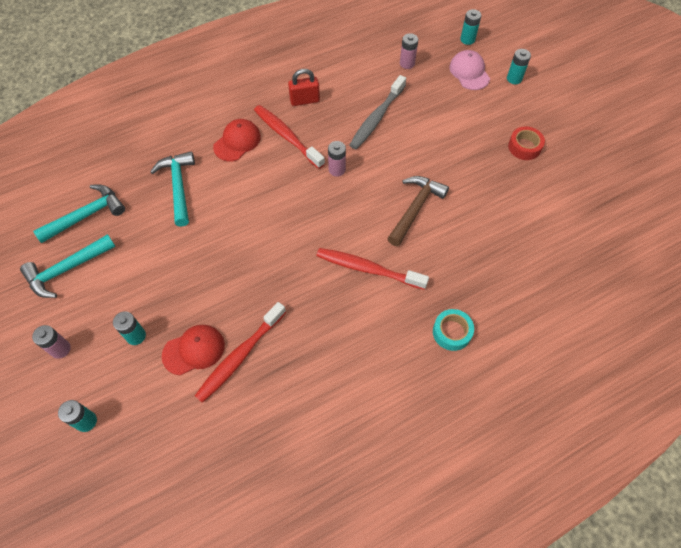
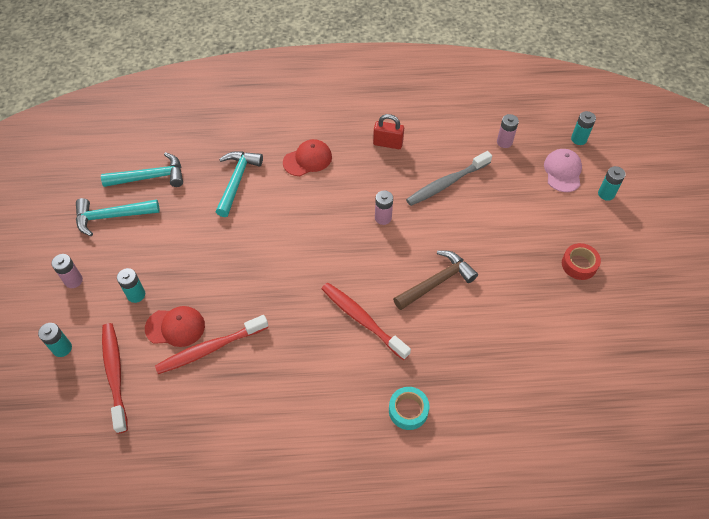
camera: 25 degrees right, 5 degrees down
red toothbrush [254,105,325,169] -> red toothbrush moved to [102,323,128,434]

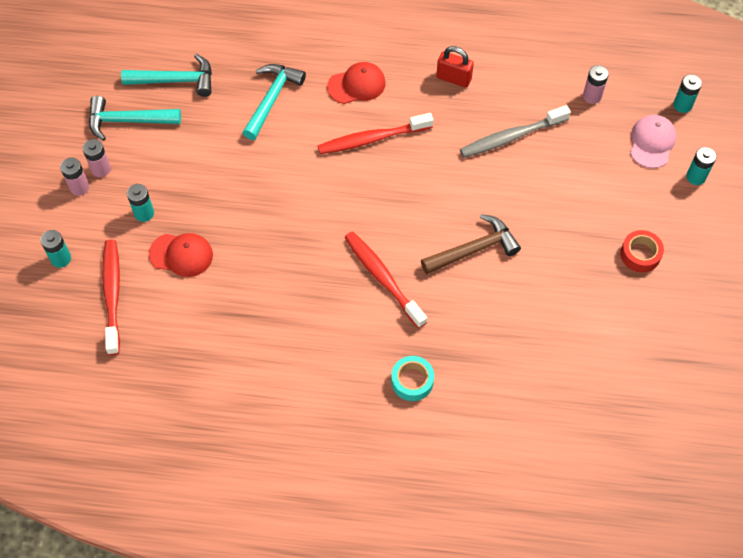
camera: 10 degrees right, 5 degrees up
red toothbrush [155,315,268,374] -> red toothbrush moved to [318,113,433,154]
pink battery [375,190,393,225] -> pink battery moved to [82,139,111,177]

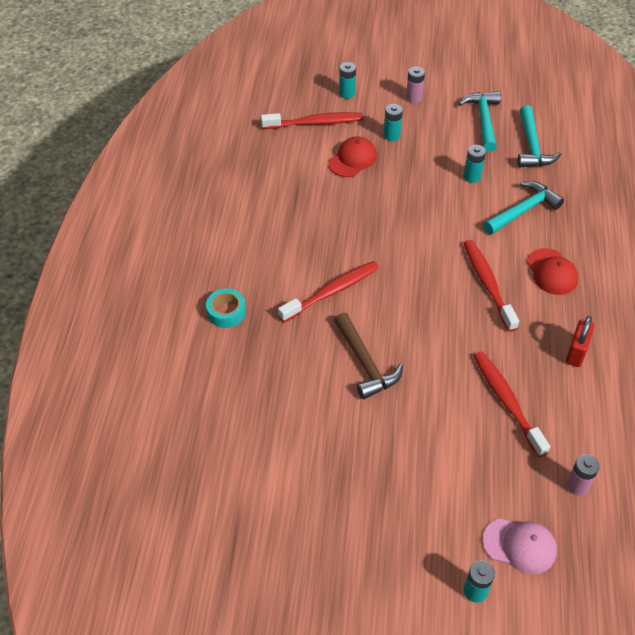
camera: 90 degrees right, 10 degrees down
pink battery [82,139,111,177] -> none
red cap [149,233,213,277] -> red cap turned 150 degrees counterclockwise [328,136,377,177]
turquoise hammer [242,64,306,140] -> turquoise hammer turned 60 degrees counterclockwise [483,181,564,235]
grey toothbrush [460,105,571,157] -> red toothbrush [474,352,550,457]
red tape [620,230,664,273] -> none
turquoise battery [673,74,702,113] -> turquoise battery moved to [464,145,486,183]

